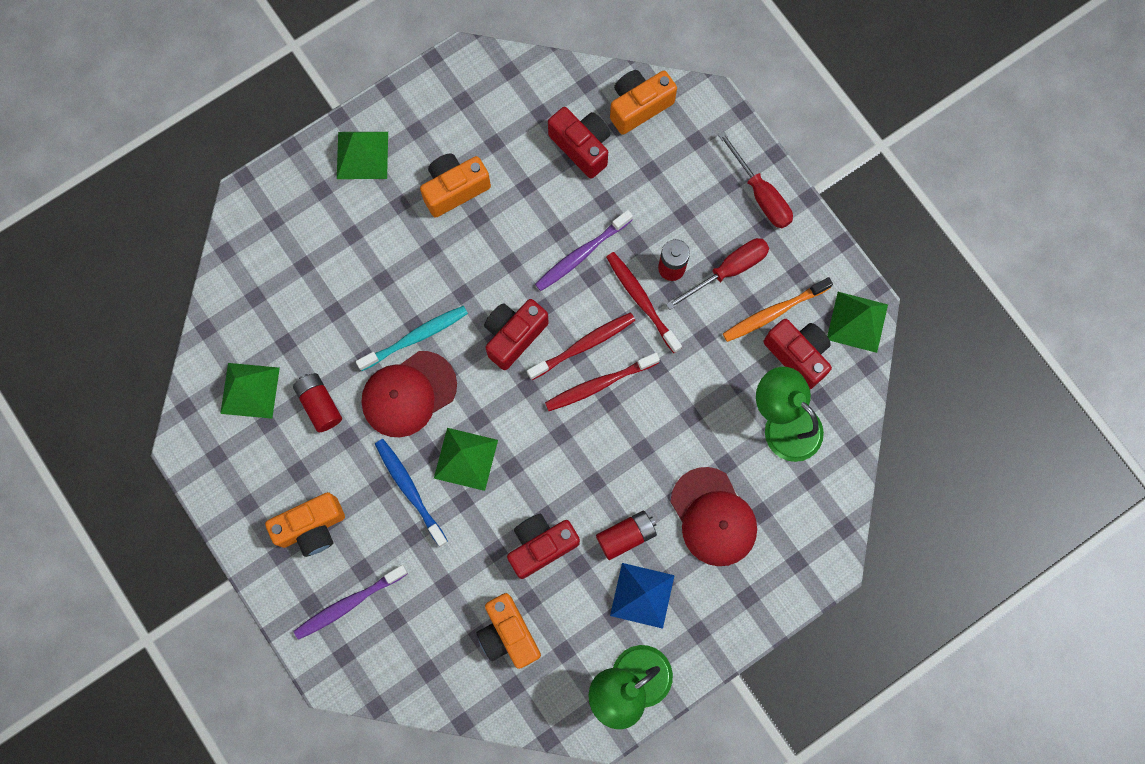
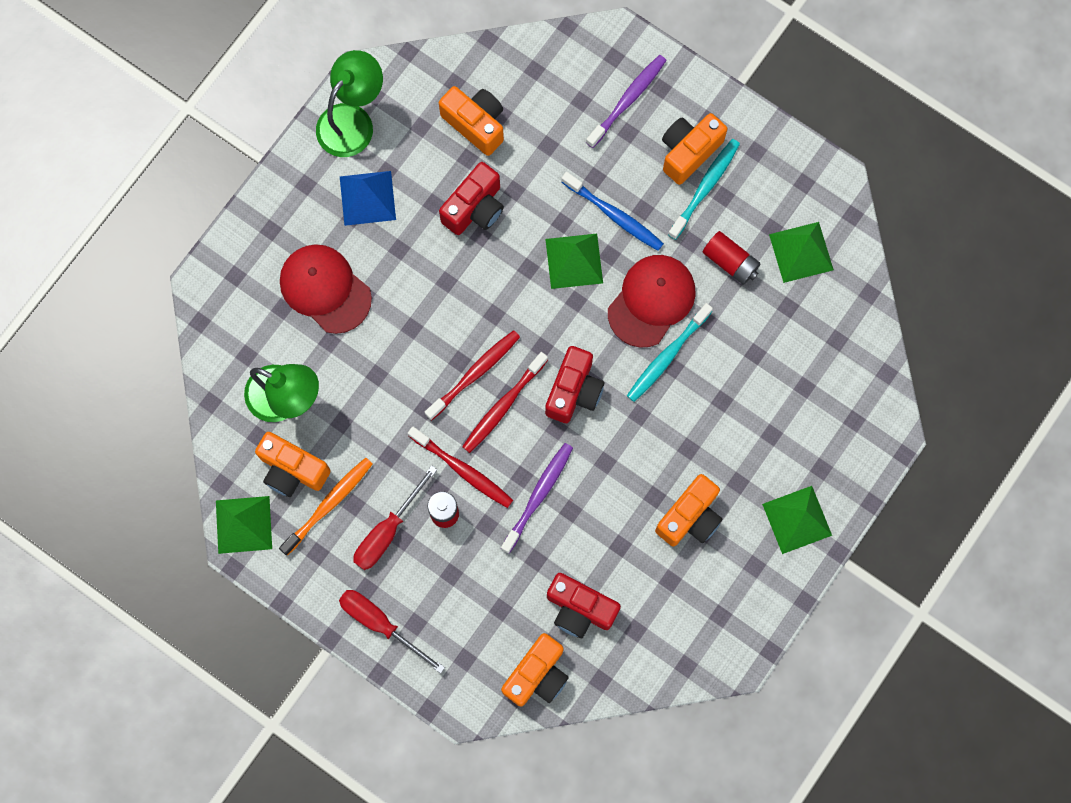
camera: 160 degrees right, 0 degrees up
red battery [596,510,657,560] -> none
red camera [763,319,832,389] -> orange camera [255,432,331,497]
none -> turquoise toothbrush [668,139,740,240]

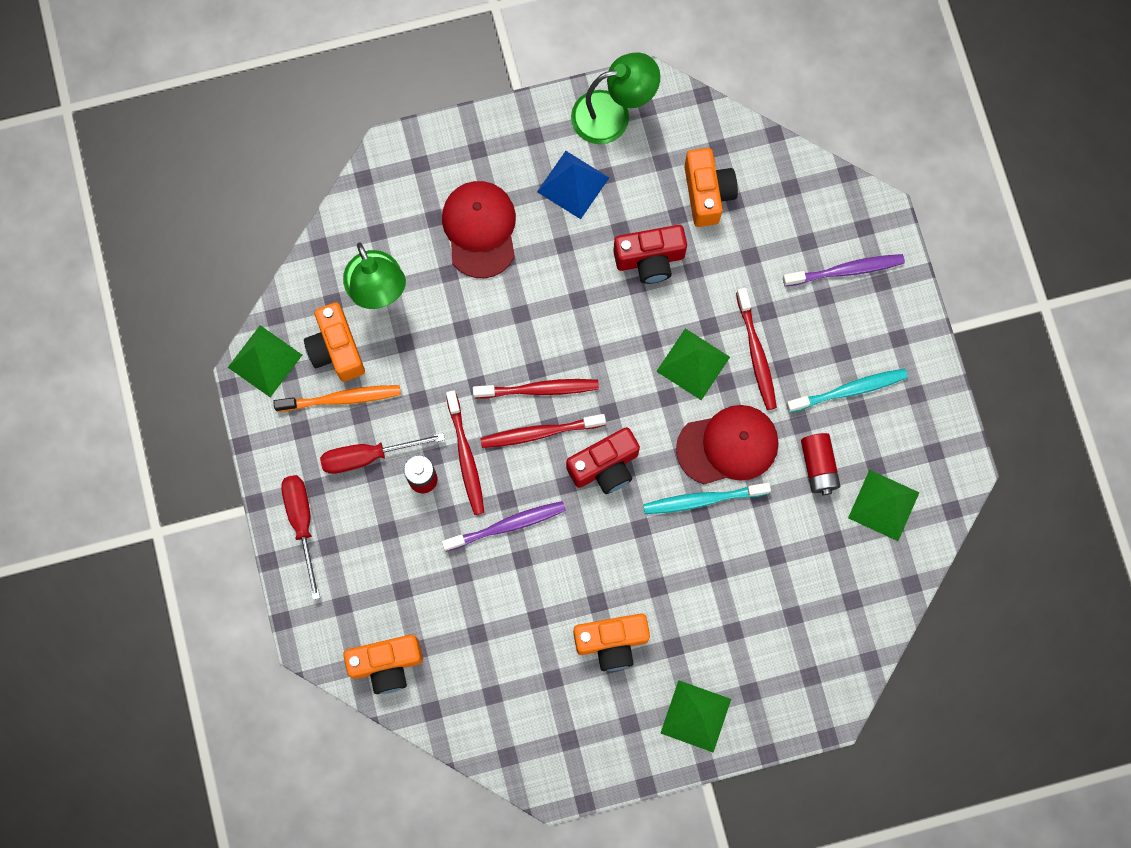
camera: 40 degrees right, 0 degrees up
red camera [547,573,621,638] -> none
blue toothbrush [561,172,664,251] -> red toothbrush [736,288,777,410]
orange camera [662,113,727,185] -> none

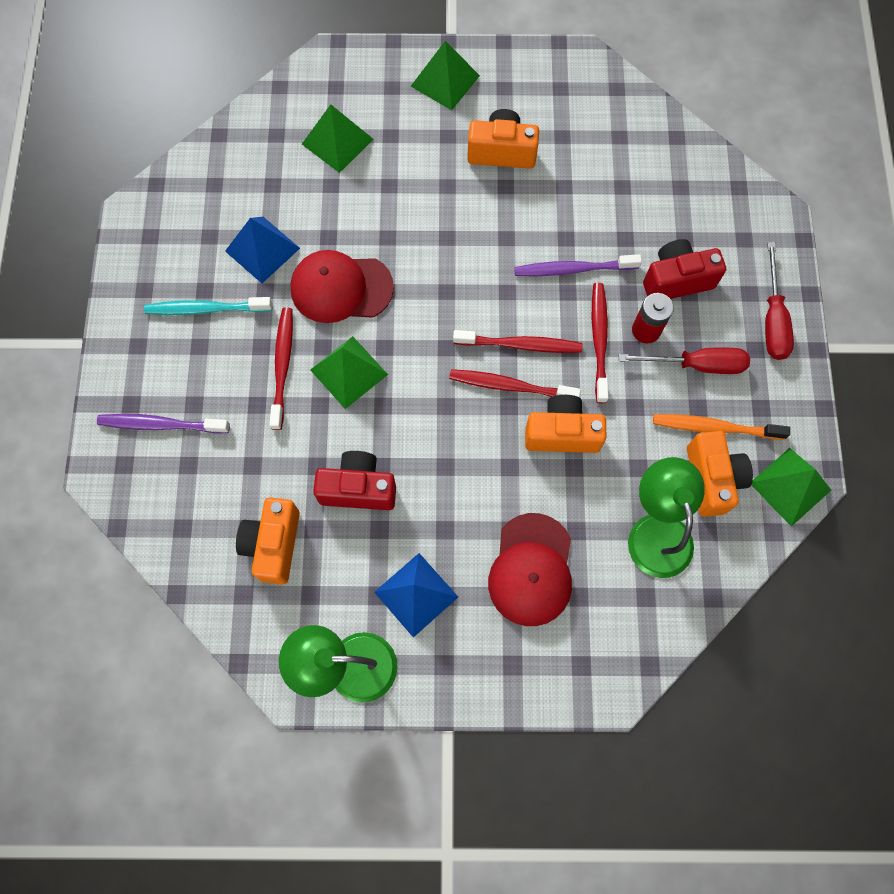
camera: 165 degrees left, 5 degrees down
orange camera [343,635,423,694] -> orange camera moved to [525,395,606,453]
red camera [566,427,640,494] -> red camera moved to [643,239,726,299]
turquoise toothbrush [643,483,771,514] -> none
red battery [801,433,841,495] -> blue pyramid [225,217,300,283]
green pyramid [848,470,920,541] -> green pyramid moved to [302,104,374,173]

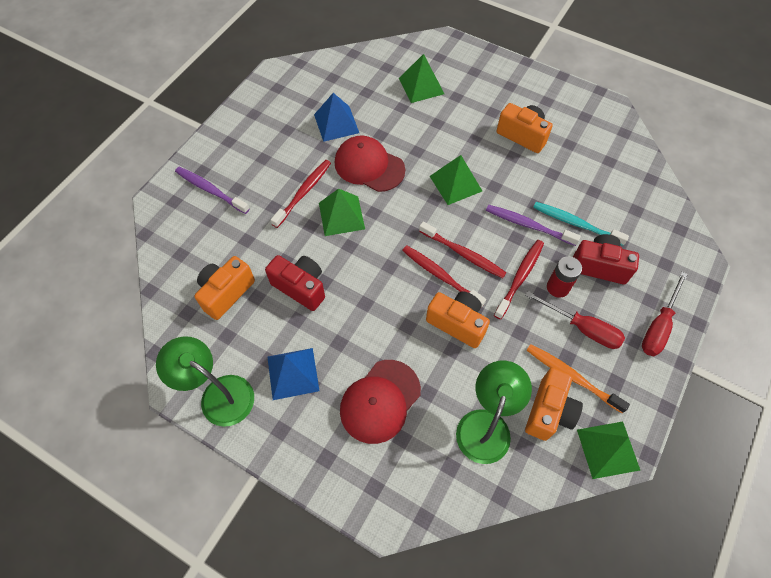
camera: 30 degrees right, 10 degrees down
turquoise toothbrush [144,297,272,315] -> turquoise toothbrush moved to [533,202,629,246]
green pyramid [411,41,480,110] -> green pyramid moved to [430,155,482,205]

